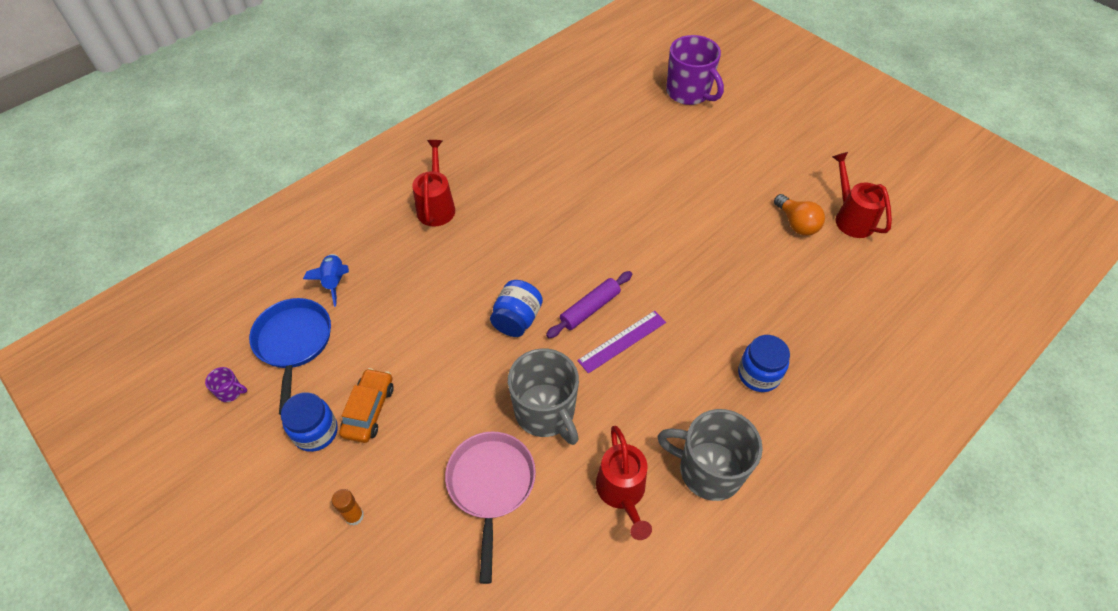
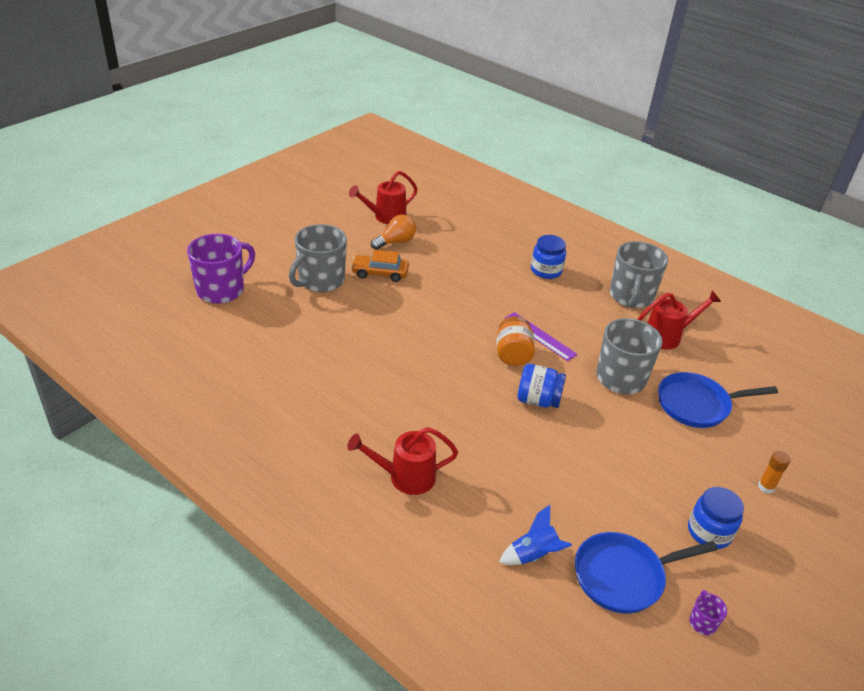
camera: 100 degrees left, 15 degrees down
orange car [339,368,393,443] -> orange car moved to [351,250,409,282]
pink pan [445,431,536,584] -> blue pan [658,372,778,428]
purple rolling pin [546,271,632,338] -> orange jar [497,316,535,366]
none -> grey mug [289,224,347,292]

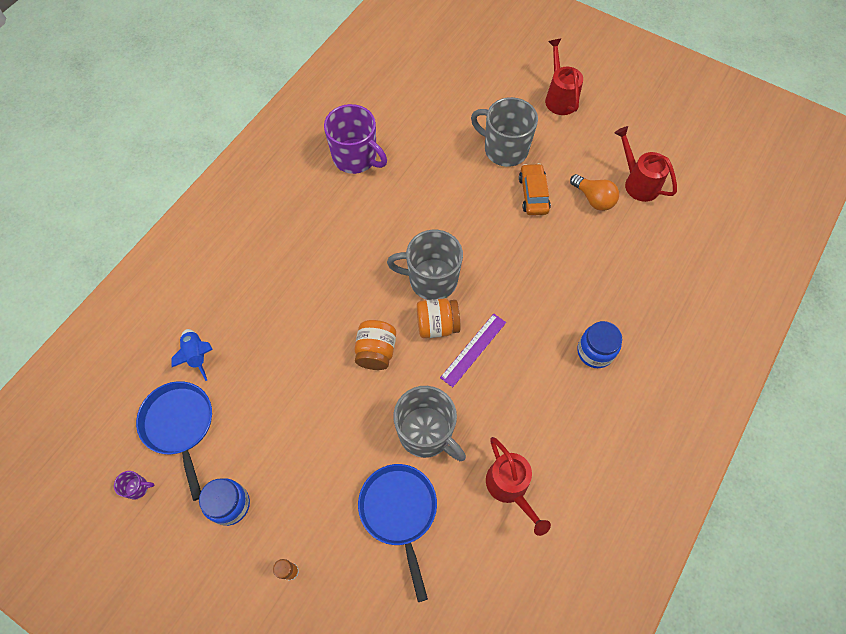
camera: 85 degrees right, 25 degrees up
purple mug [187,234,255,304] -> purple mug moved to [324,104,387,174]
red watering can [347,427,458,495] -> red watering can moved to [545,38,583,115]
blue jar [518,364,566,408] -> orange jar [355,320,396,370]
grey mug [610,241,668,308] -> grey mug moved to [387,230,463,300]

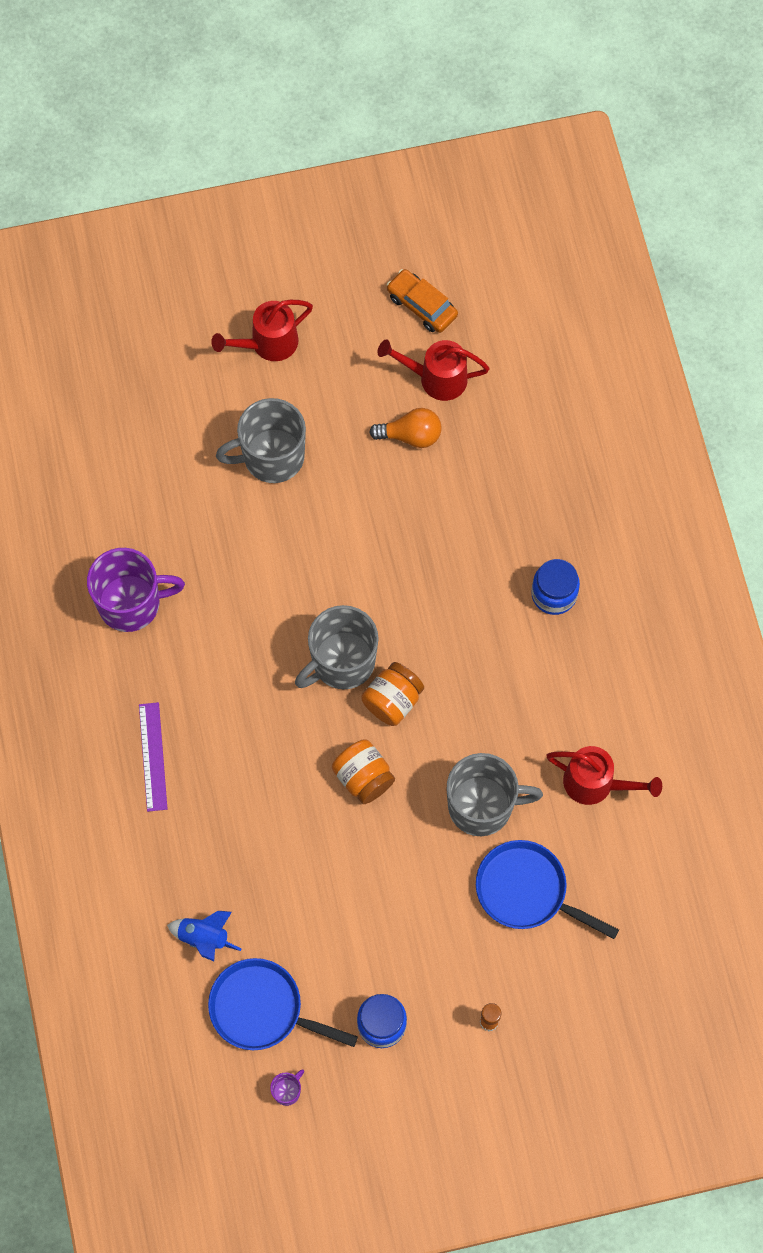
camera: 45 degrees left, 5 degrees up
purple ruler [440,314,506,388] -> purple ruler moved to [139,702,168,812]
orange car [519,163,551,215] -> orange car moved to [386,269,458,333]
red watering can [545,38,583,115] -> red watering can turned 60 degrees counterclockwise [211,300,313,361]

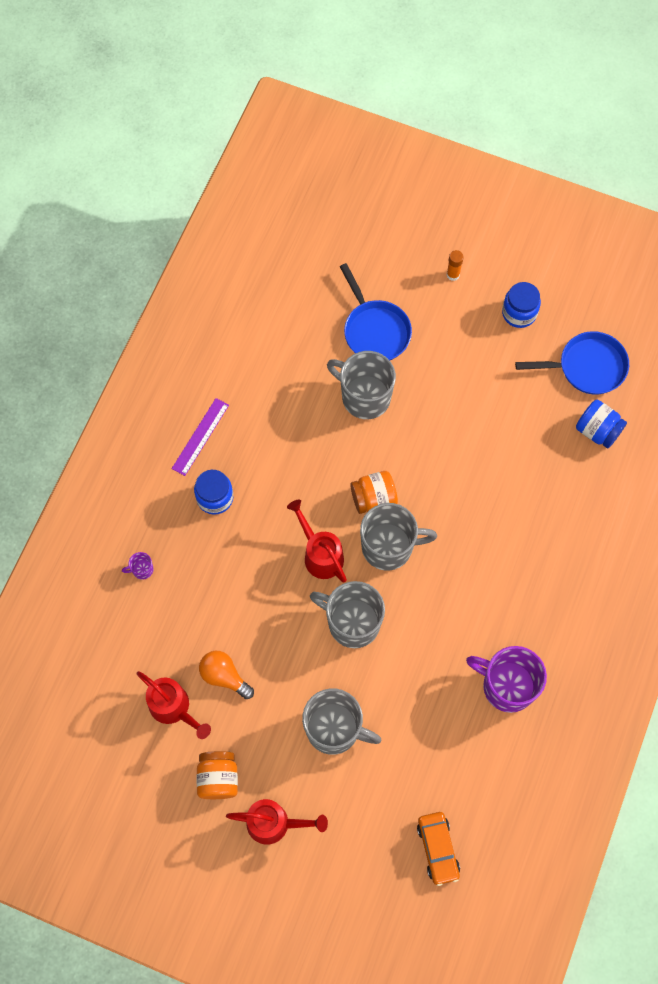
camera: 145 degrees left, 0 degrees up
purple ruler [139,702,168,812] -> purple ruler moved to [172,398,229,476]
blue rocket [167,911,241,961] -> blue jar [576,400,627,448]
blue pan [208,958,358,1050] -> blue pan turned 60 degrees counterclockwise [515,331,629,395]
purple mug [270,1069,304,1106] -> purple mug moved to [122,552,153,580]
orange jar [332,739,395,804] -> orange jar moved to [197,751,238,799]
orange car [386,269,458,333] -> orange car moved to [417,812,460,886]
red watering can [546,746,662,805] -> red watering can moved to [287,499,347,583]
none -> grey mug [310,581,385,648]

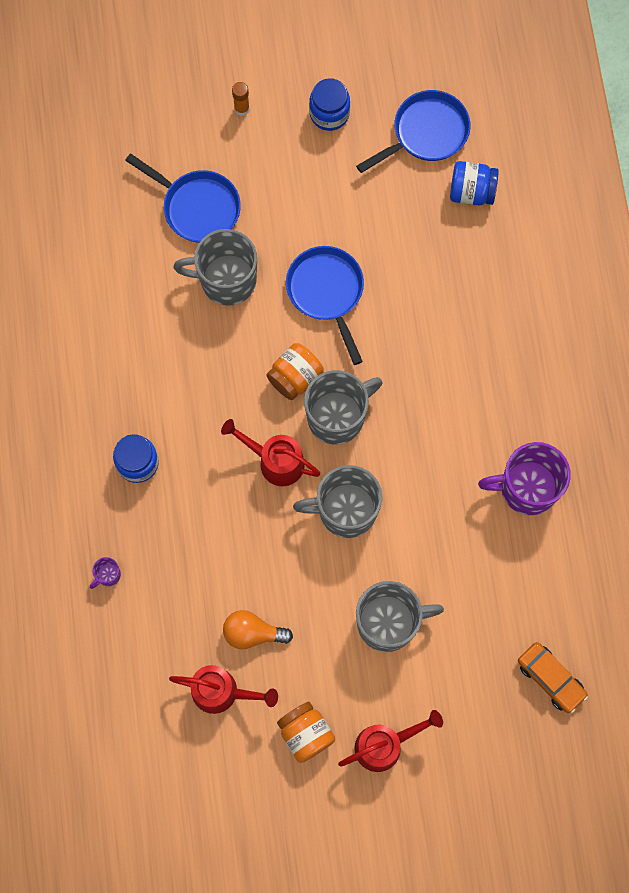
camera: 30 degrees left, 5 degrees up
purple ruler [172,398,229,476] -> none
none -> blue pan [286,246,364,365]

